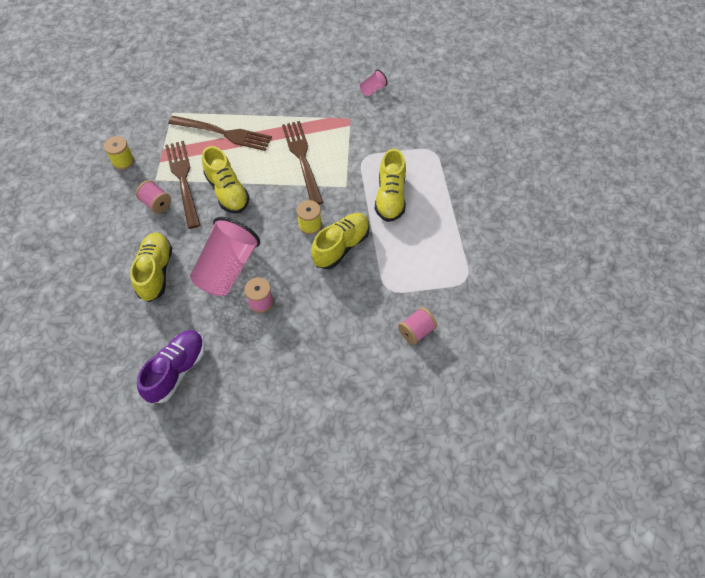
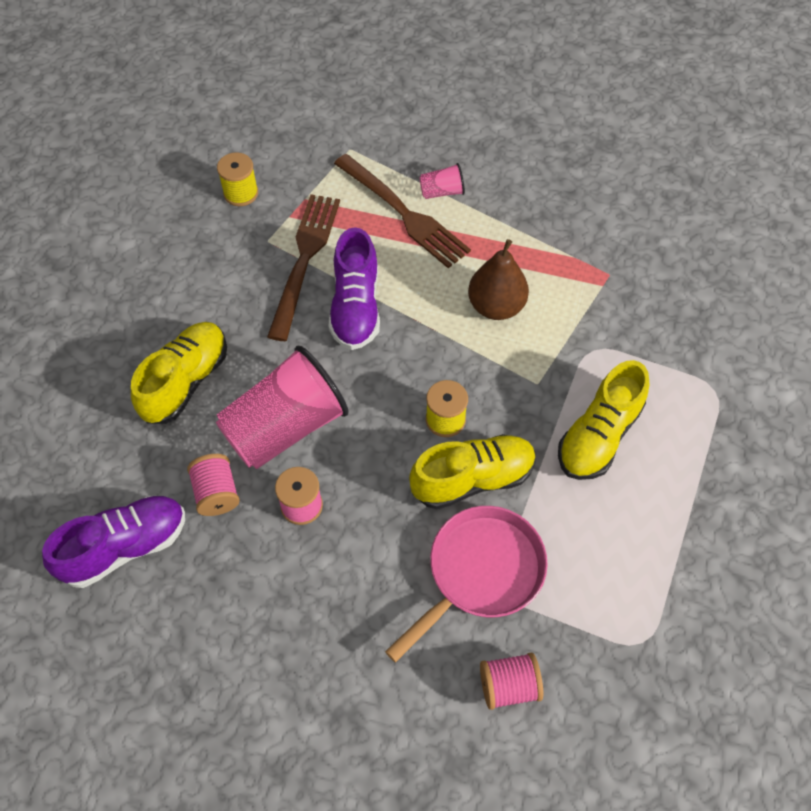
camera: 30 degrees right, 0 degrees up
pink spool [136,180,171,213] -> pink spool moved to [187,454,240,516]
yellow shoe [202,146,250,213] -> purple shoe [329,227,380,350]
brown fork [282,121,323,205] -> brown pear [468,239,529,320]
pink cup [360,70,387,96] -> pink cup moved to [419,163,465,199]
none -> pink pan [385,506,548,662]

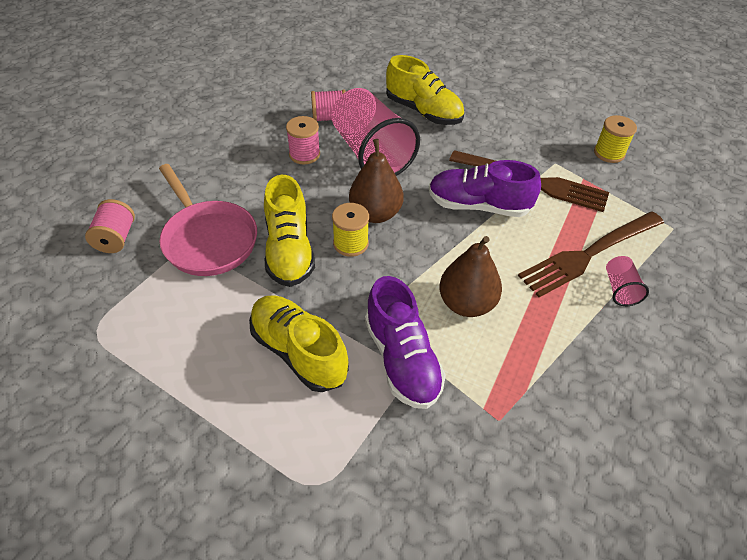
camera: 100 degrees right, 10 degrees down
purple shoe [42,496,185,588] -> purple shoe moved to [365,276,446,409]
none -> brown pear [349,139,403,223]

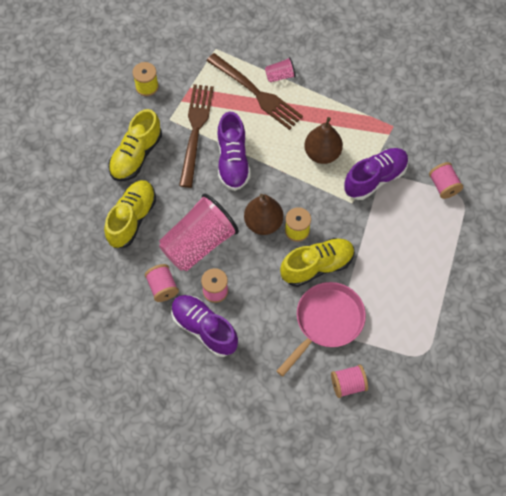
camera: 105 degrees left, 15 degrees up
yellow shoe [249,295,349,392] -> yellow shoe moved to [108,109,162,181]
none -> purple shoe [171,295,238,357]
none -> pink spool [429,162,463,199]

